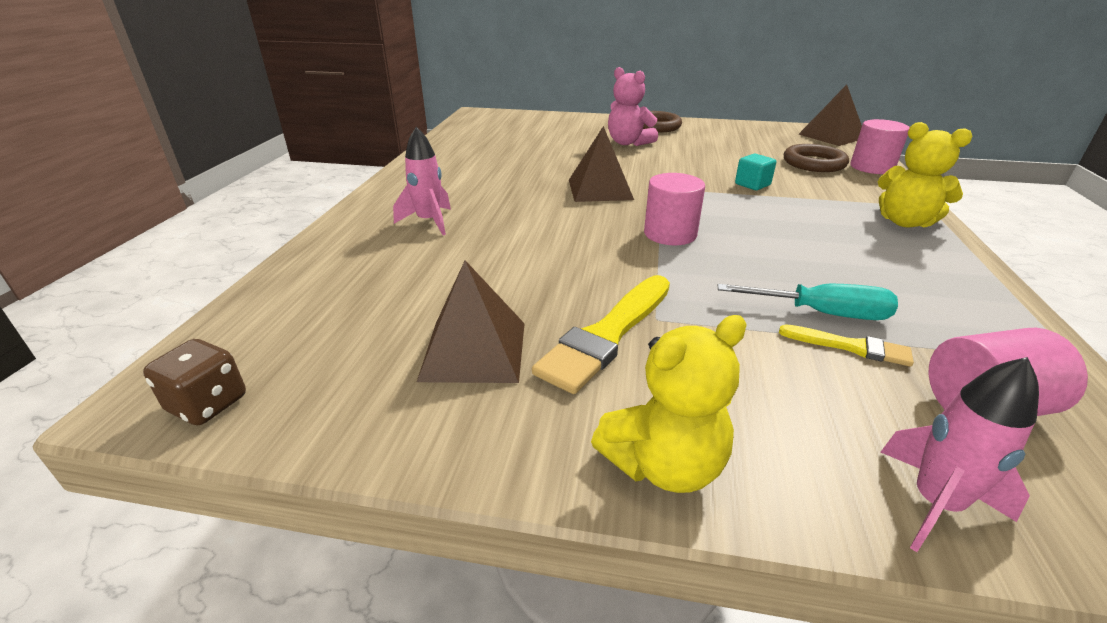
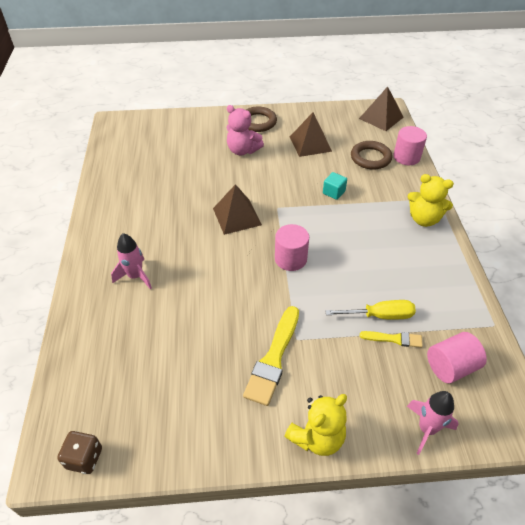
camera: 15 degrees left, 15 degrees up
brown pyramid [417,260,525,383] -> brown pyramid moved to [290,112,332,157]
turquoise screwdriver [718,284,898,320] -> yellow screwdriver [325,300,416,320]

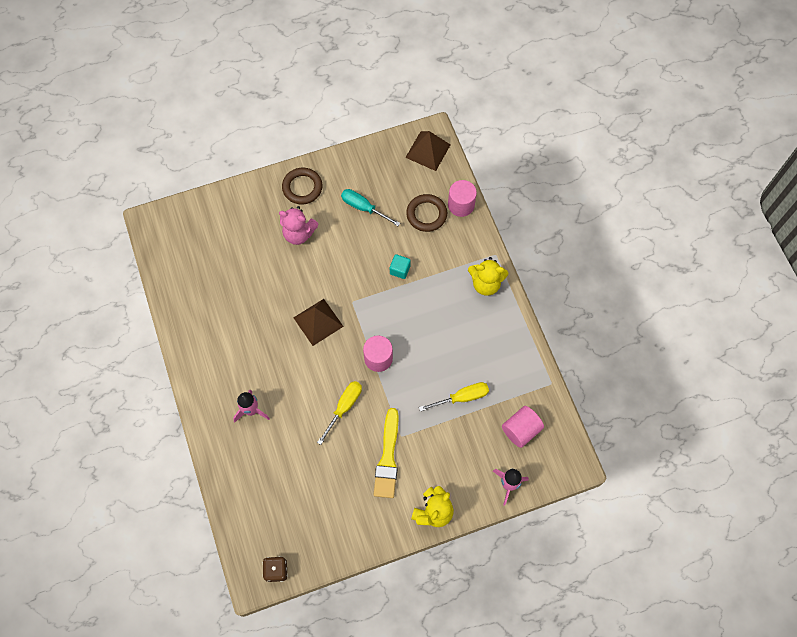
camera: 15 degrees left, 20 degrees up
brown pyramid [290,112,332,157] -> turquoise screwdriver [341,189,400,226]
yellow brush [360,331,422,348] -> none
none -> yellow screwdriver [317,381,362,445]

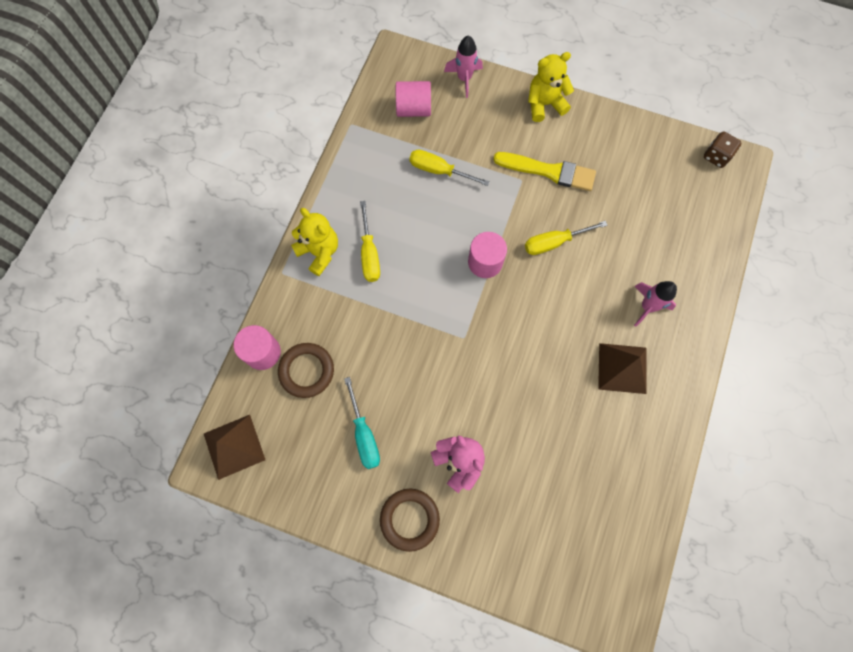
camera: 140 degrees left, 5 degrees up
brown pyramid [293,299,344,346] -> brown pyramid moved to [598,343,647,394]
yellow brush [373,408,399,498] -> yellow brush turned 60 degrees clockwise [493,152,596,191]
turquoise cube [390,254,411,279] -> none
none -> yellow screwdriver [360,201,380,282]

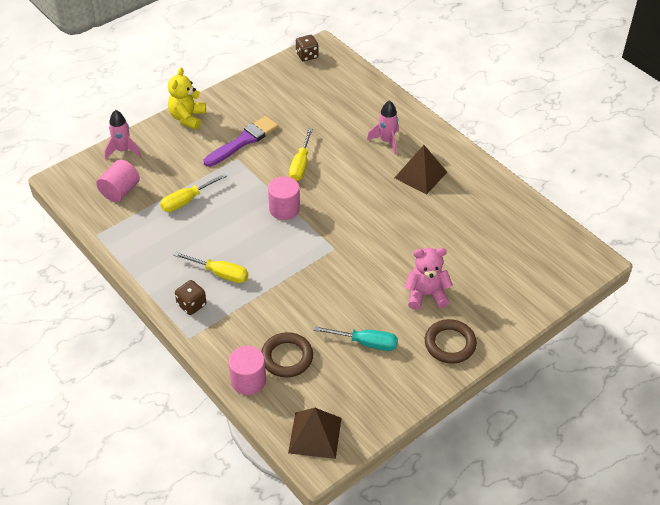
camera: 60 degrees left, 25 degrees down
yellow teddy bear [291,208,338,276] -> brown dice [175,280,206,315]
yellow brush [493,152,596,191] -> purple brush [204,116,278,167]

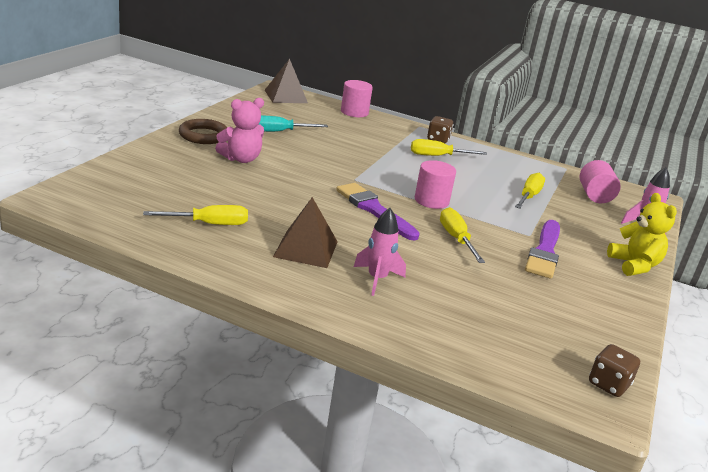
camera: 150 degrees right, 20 degrees down
brown ring [261,332,313,378] -> none
none -> yellow screwdriver [143,205,248,225]
none -> purple brush [336,183,420,241]

